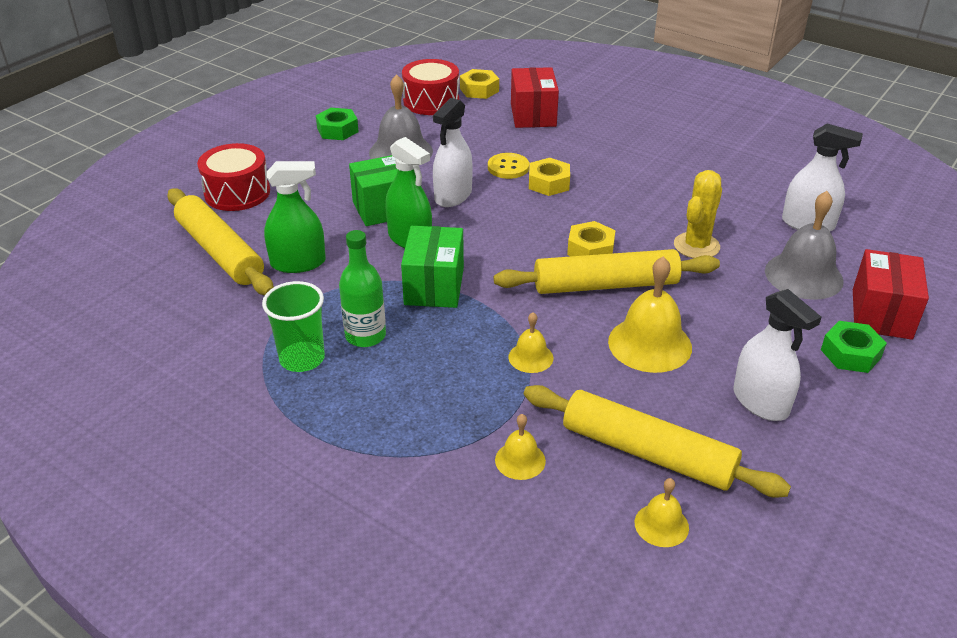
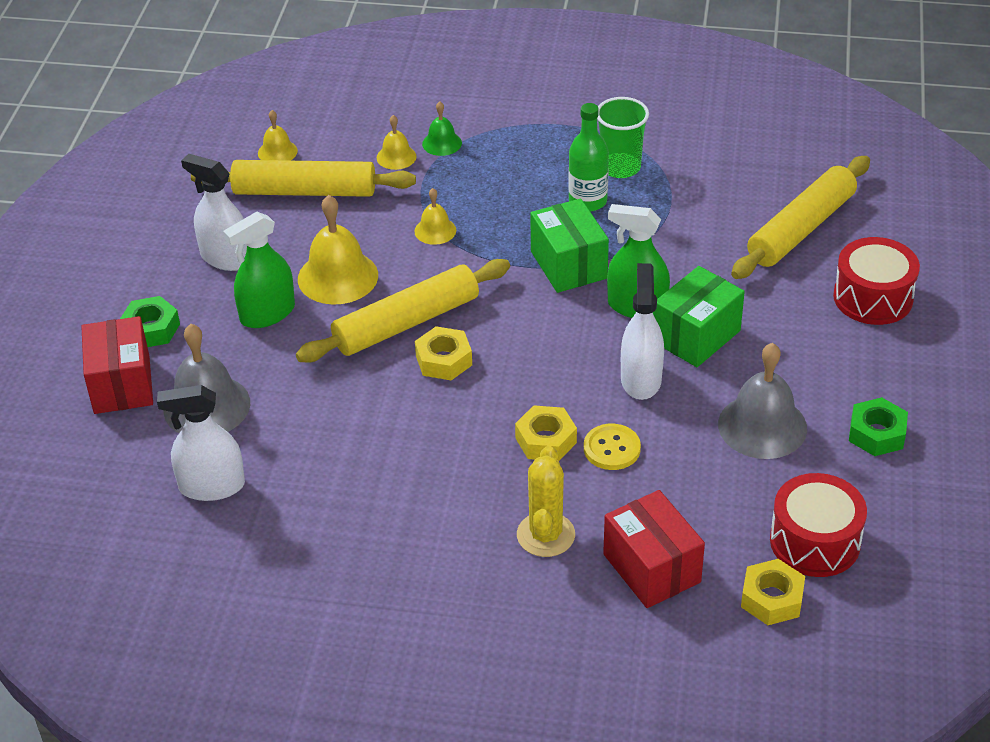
camera: 155 degrees right, 5 degrees up
yellow rolling pin [168,188,274,295] -> yellow rolling pin turned 75 degrees counterclockwise [731,156,870,279]
green spray bottle [264,161,326,273] -> green spray bottle moved to [223,212,295,328]
yellow cactus [674,170,722,258] -> yellow cactus moved to [517,446,575,557]
none -> green bell [422,101,462,156]

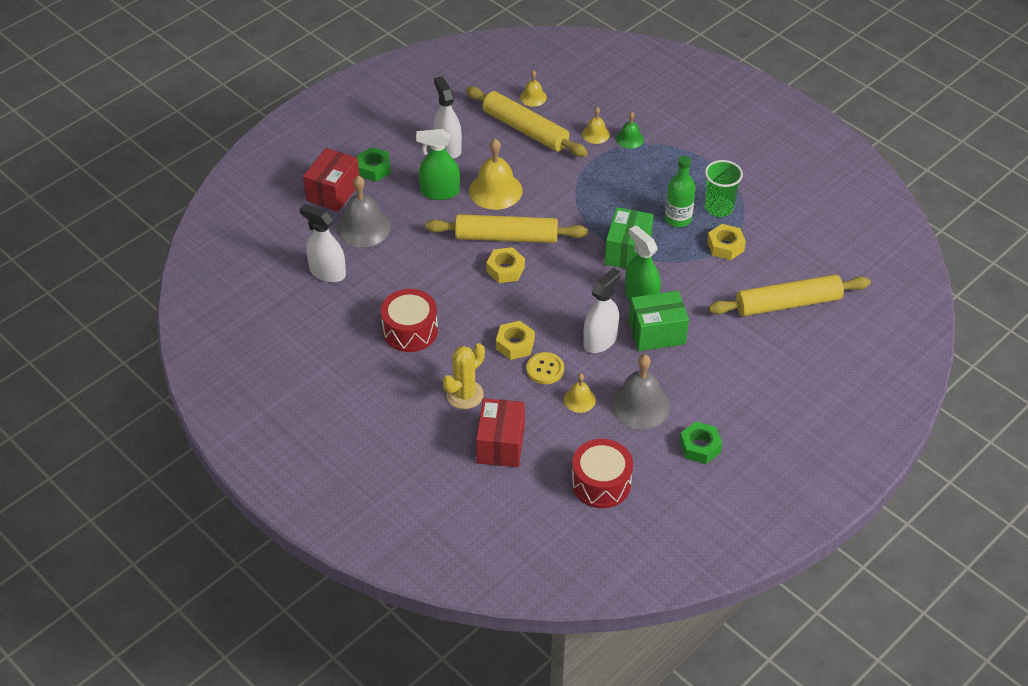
camera: 35 degrees right, 5 degrees up
yellow bell [414,188,456,245] -> yellow bell moved to [564,373,596,413]
yellow nut [741,559,805,625] -> yellow nut moved to [707,224,746,260]
red drum [833,237,920,325] -> red drum moved to [381,289,438,352]

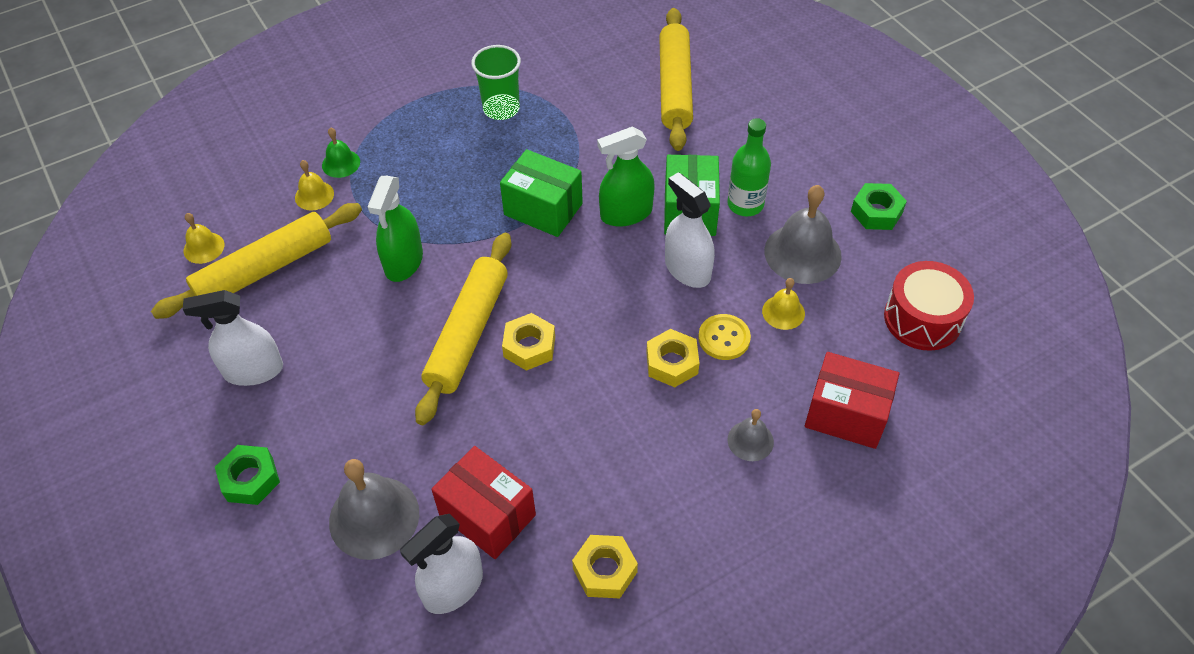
camera: 75 degrees left, 5 degrees up
red box [303,148,359,212] -> red box moved to [431,446,536,559]
red drum [381,289,438,352] -> none
green spray bottle [416,129,460,200] -> green spray bottle moved to [368,176,423,282]
yellow cactus [443,343,485,409] -> grey bell [728,409,774,461]
yellow bell [469,139,523,210] -> none
green bottle [665,156,696,227] -> green bottle moved to [727,118,771,216]
yellow nut [707,224,746,260] -> yellow nut moved to [572,535,638,598]

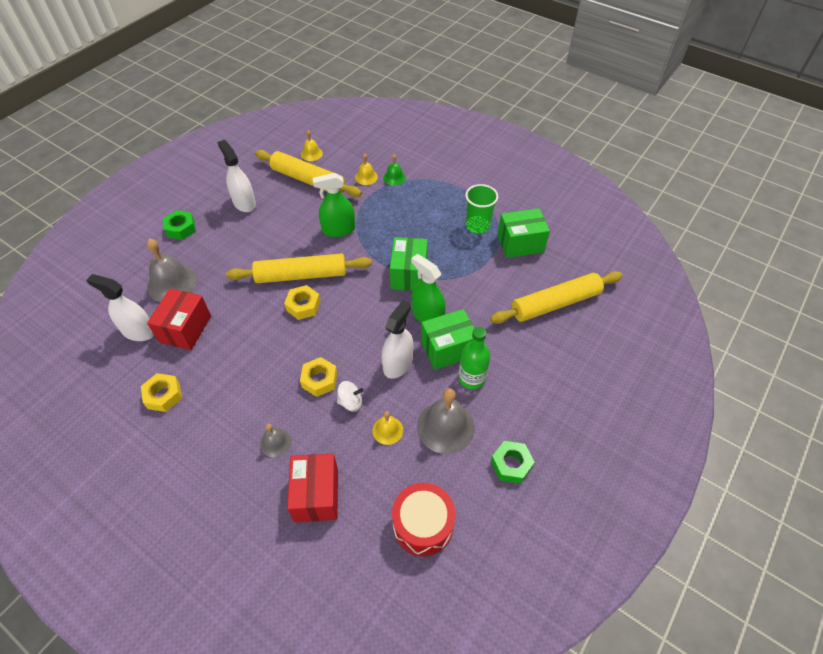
camera: 65 degrees right, 0 degrees up
yellow button [698,314,751,360] -> white spinning top [337,381,364,411]
none -> green box [497,208,550,258]

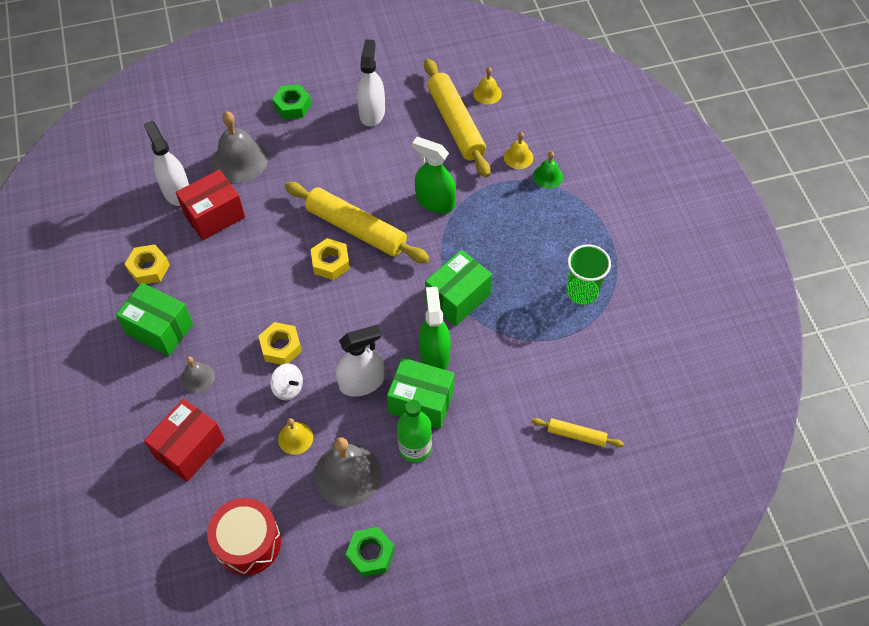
camera: 40 degrees right, 5 degrees up
yellow rolling pin [490,271,623,324] -> yellow rolling pin [532,418,624,447], size x0.48
green box [497,208,550,258] -> green box moved to [116,283,193,356]

